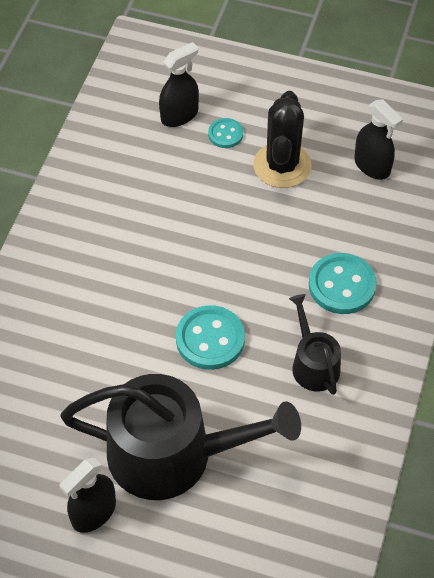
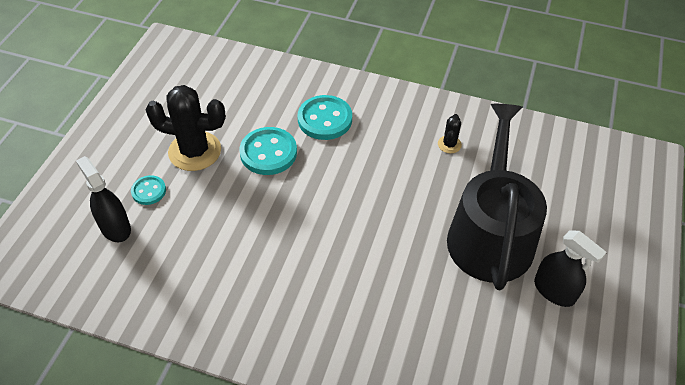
camera: 90 degrees left, 5 degrees down
turquoise button [176,305,245,370] -> turquoise button moved to [239,127,297,175]
black watering can [289,294,341,395] -> none
black spray bottle [354,99,403,180] -> none
none -> black cactus [438,114,462,153]

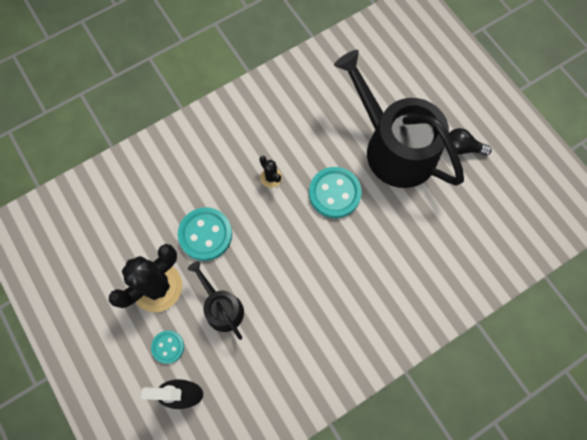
camera: 50 degrees left, 20 degrees up
turquoise button [298,95,352,140] -> turquoise button moved to [309,167,362,218]
black cactus [438,114,462,153] -> black cactus moved to [259,156,282,188]
black spray bottle [534,231,607,307] -> black light bulb [449,128,492,156]
none -> black watering can [188,261,244,340]

